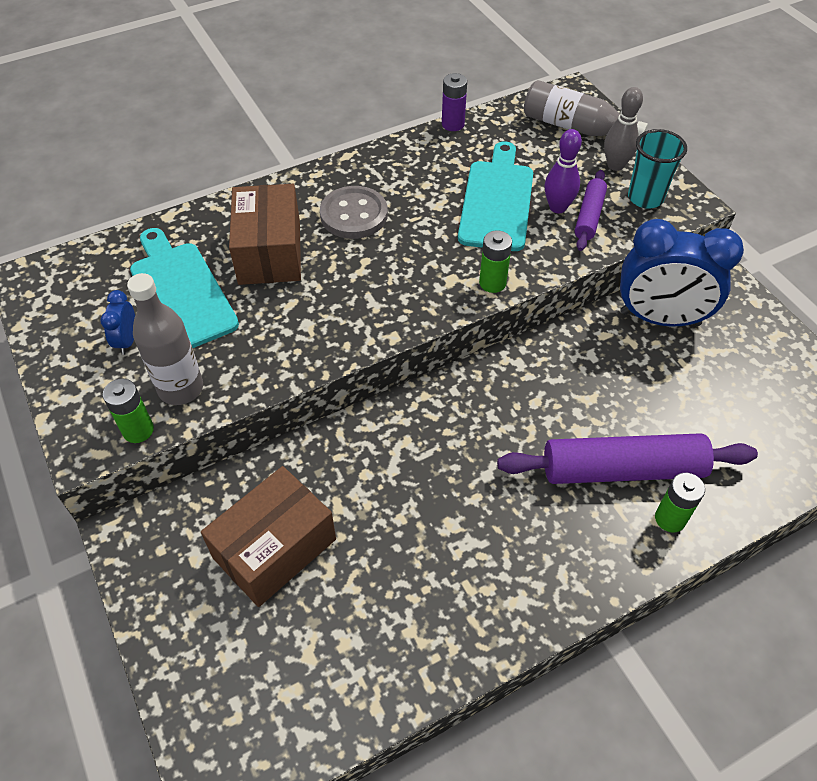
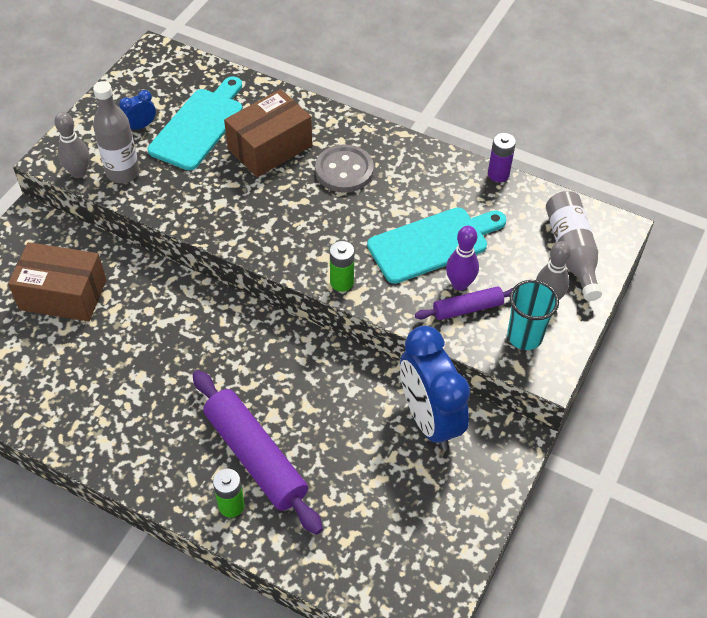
camera: 55 degrees right, 0 degrees up
green battery [103,379,154,443] -> grey bowling pin [54,112,90,178]

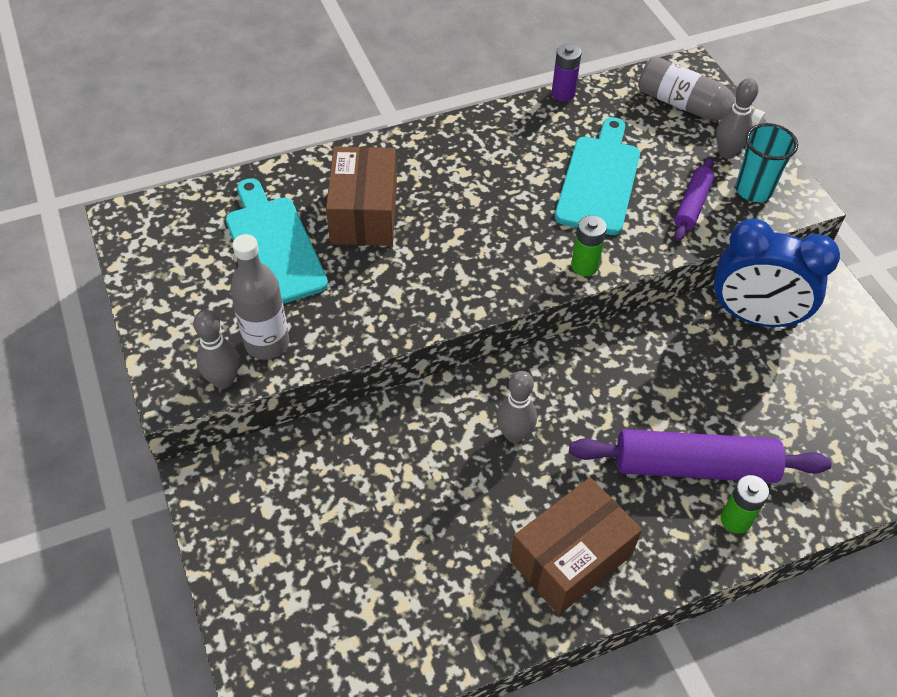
camera: 50 degrees left, 0 degrees up
brown box [8,242,106,321] -> brown box moved to [510,477,642,615]
blue clock [119,90,156,130] -> none
grey button [315,144,374,193] -> none
purple bowling pin [446,226,479,291] -> none
none -> grey bowling pin [497,371,537,443]

